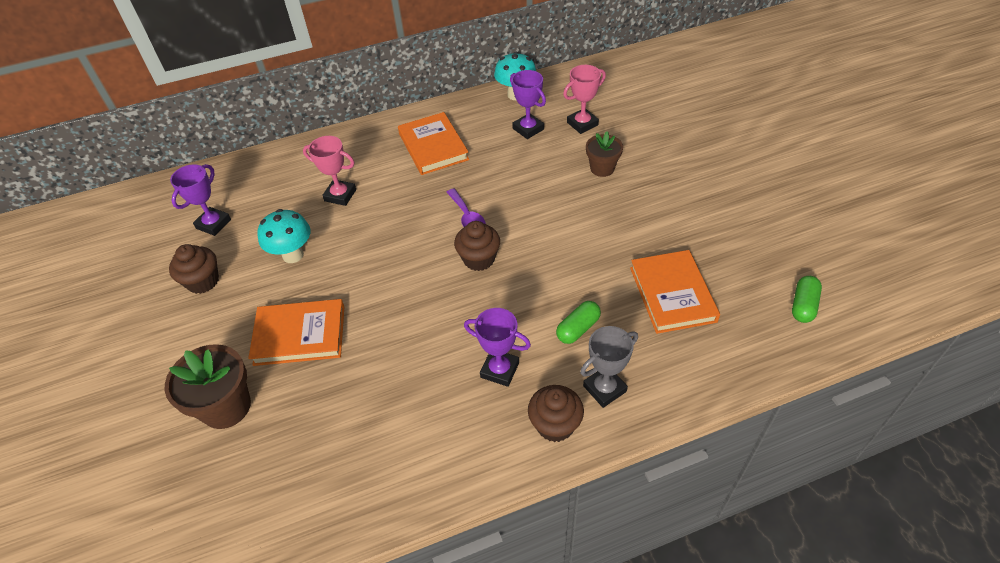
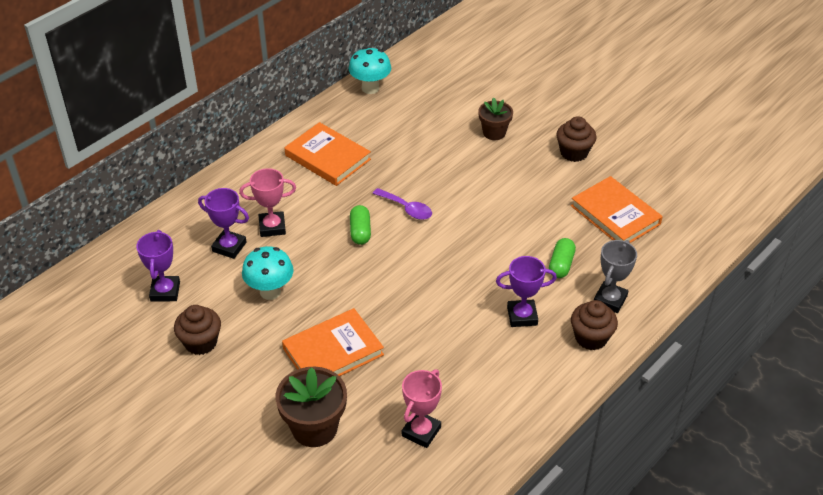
camera: 30 degrees left, 5 degrees down
brown cupcake [454,221,500,271] -> brown cupcake moved to [556,116,596,162]
purple trophy [510,70,546,139] -> purple trophy moved to [198,188,249,259]
pink trophy [563,65,606,134] -> pink trophy moved to [402,369,442,448]
green capsule [792,276,822,323] -> green capsule moved to [350,205,371,245]

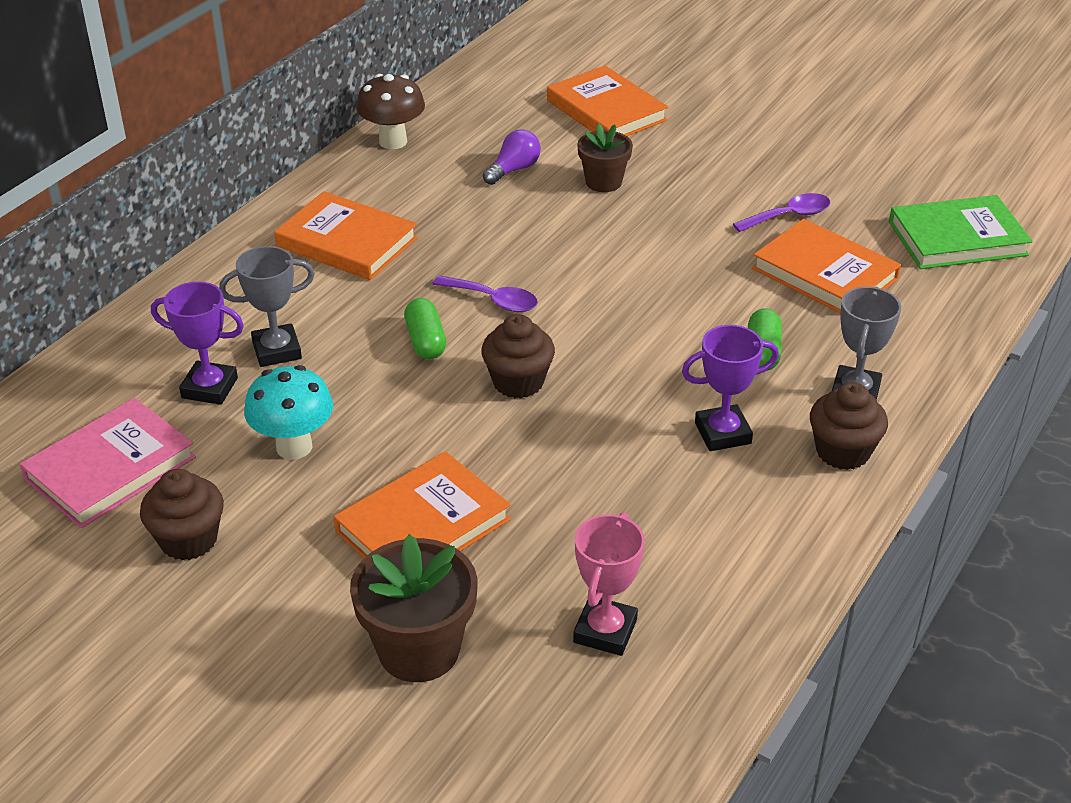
camera: 10 degrees left, 5 degrees down
purple trophy [136,230,180,302] -> pink book [20,398,196,528]
pink trophy [239,168,296,237] -> grey trophy [219,246,315,367]
turquoise mushroom [349,47,391,94] -> brown mushroom [356,74,425,149]
brown cupcake [556,116,596,162] -> brown cupcake moved to [481,314,555,398]
none -> purple light bulb [483,130,541,185]
none -> orange book [547,66,668,136]
none -> purple spoon [733,193,830,232]
none -> green book [889,195,1033,269]

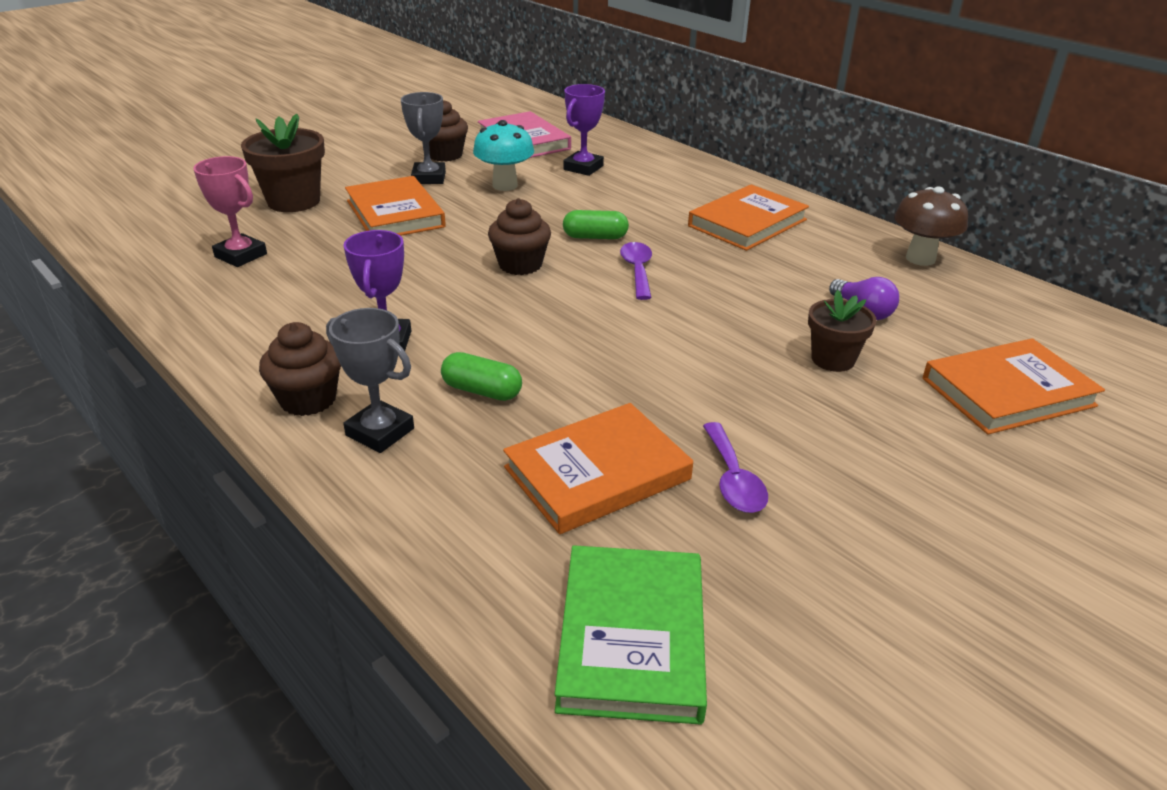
camera: 105 degrees right, 5 degrees down
grey trophy [219,246,315,367] -> grey trophy moved to [401,92,446,184]
purple spoon [433,275,538,312] -> purple spoon turned 135 degrees clockwise [620,242,652,300]

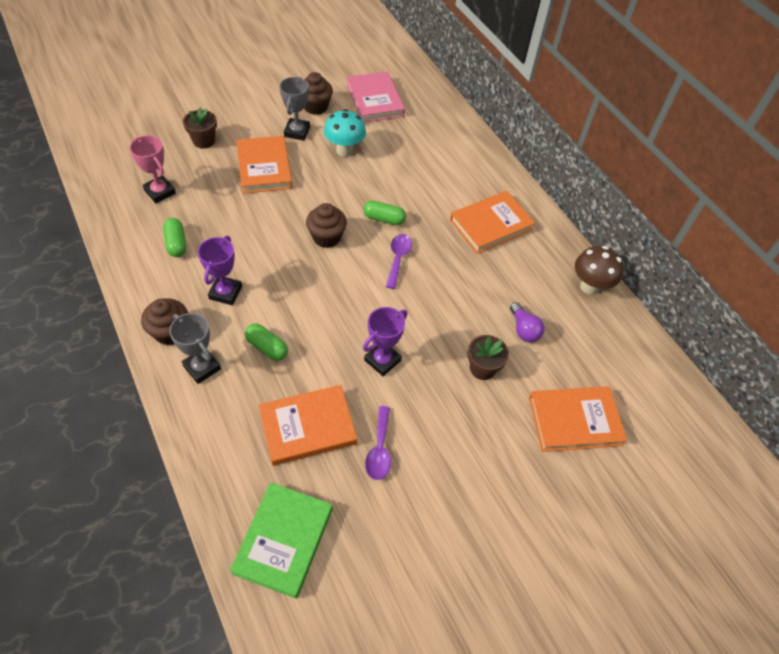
camera: 10 degrees right, 20 degrees up
brown flower pot [241,114,325,212] -> brown flower pot [183,107,217,149], size x0.63
purple trophy [563,84,605,176] -> purple trophy moved to [363,307,407,376]
none -> green capsule [163,218,186,257]

